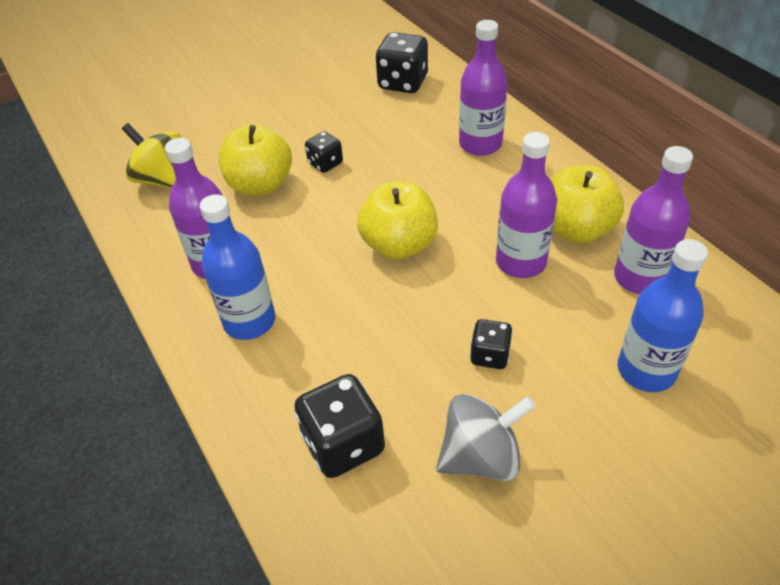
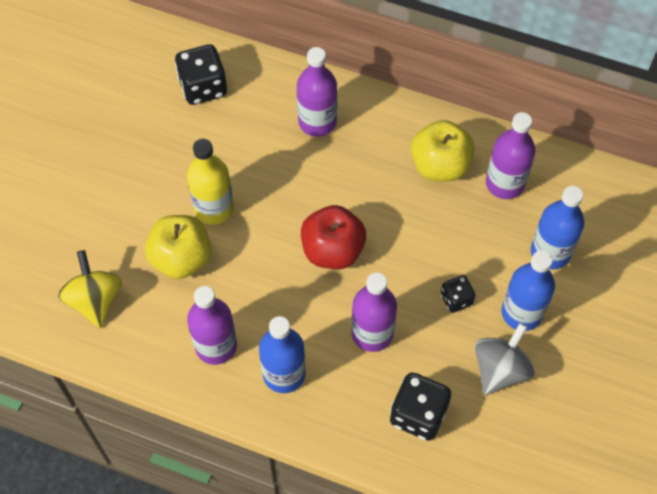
camera: 40 degrees left, 15 degrees up
yellow spinning top [122,123,181,188] -> yellow spinning top turned 75 degrees clockwise [58,250,122,328]
black dice [305,131,343,173] -> yellow bottle [187,139,234,225]
yellow apple [357,181,438,260] -> red apple [301,205,366,269]
purple bottle [496,132,557,278] -> purple bottle moved to [351,272,397,352]
none -> blue bottle [502,250,555,331]

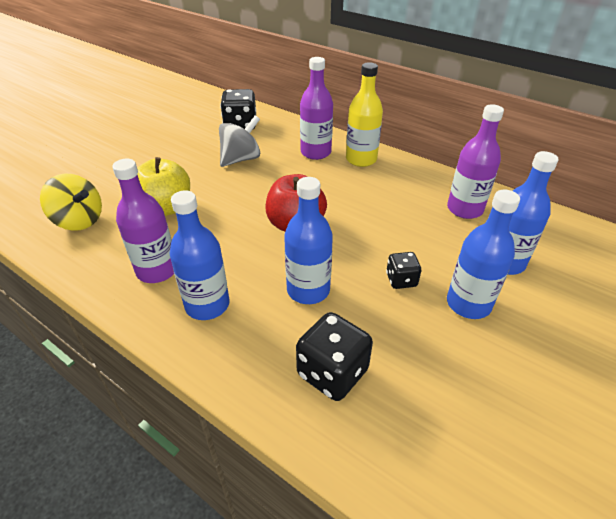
camera: 15 degrees right, 20 degrees down
yellow spinning top [58,250,122,328] -> yellow spinning top turned 120 degrees clockwise [40,174,102,231]
yellow bottle [187,139,234,225] -> yellow bottle moved to [346,62,383,167]
purple bottle [351,272,397,352] -> blue bottle [284,177,333,304]
yellow apple [411,120,475,181] -> none
grey spinning top [474,323,535,395] -> grey spinning top moved to [219,115,260,167]

